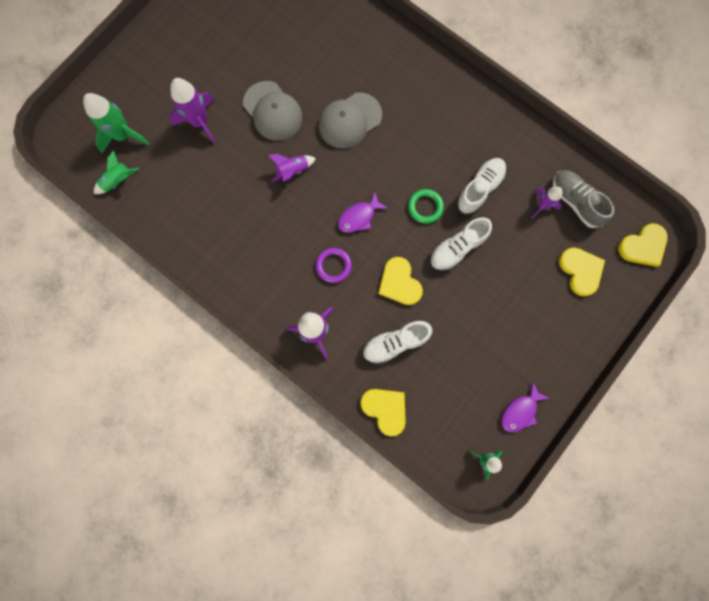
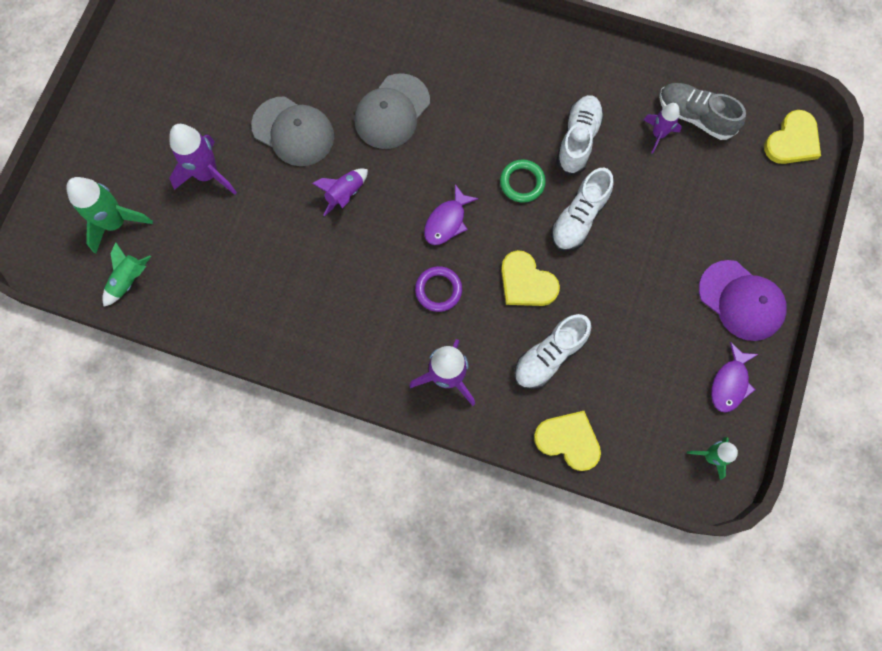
camera: 20 degrees left, 5 degrees down
yellow heart [559,247,605,296] -> none
none -> purple cap [699,260,787,341]

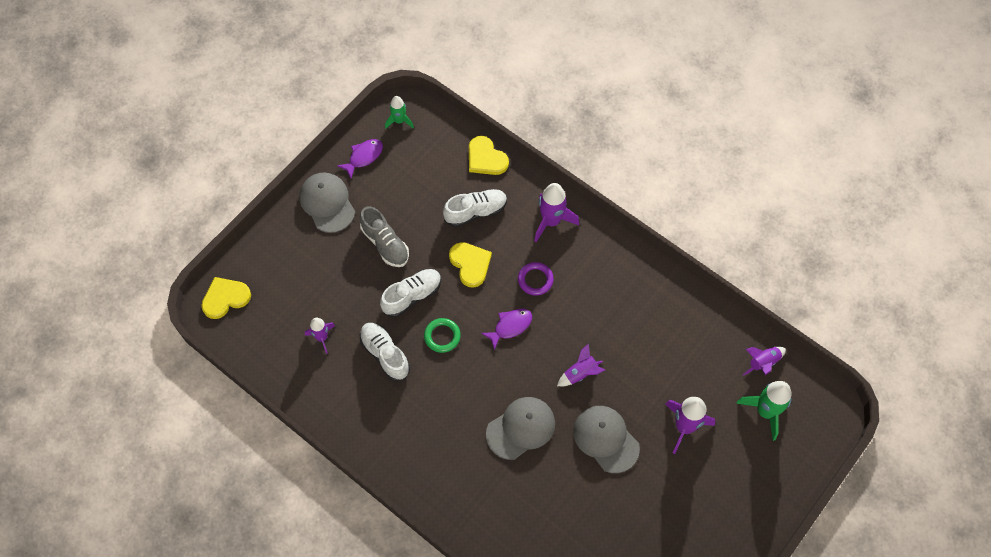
camera: 160 degrees left, 10 degrees down
green rocket [102,242,151,306] -> purple rocket [743,347,786,375]
white shoe [556,95,604,175] -> white shoe turned 105 degrees clockwise [360,323,410,381]
grey shoe [659,83,746,140] -> grey shoe moved to [360,206,409,267]
purple cap [699,260,787,341] -> grey cap [300,173,355,233]

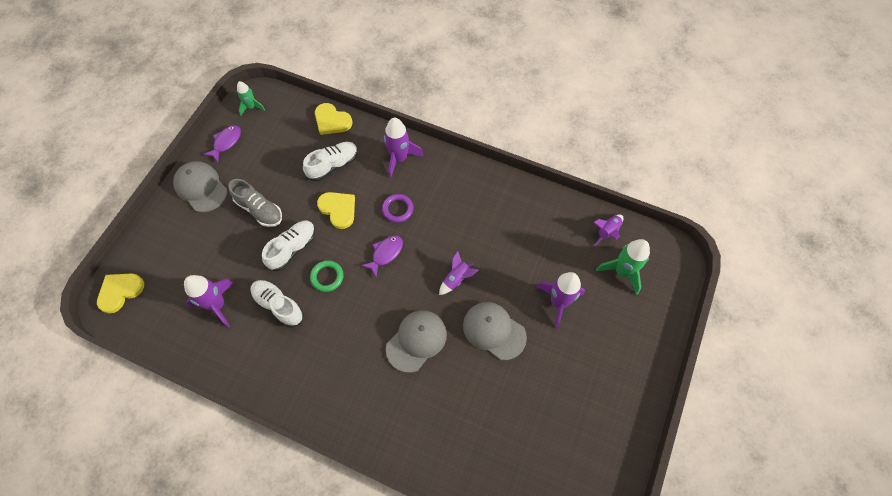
camera: 15 degrees left, 0 degrees up
purple rocket [305,318,335,354] -> purple rocket [184,275,234,327], size x1.64

